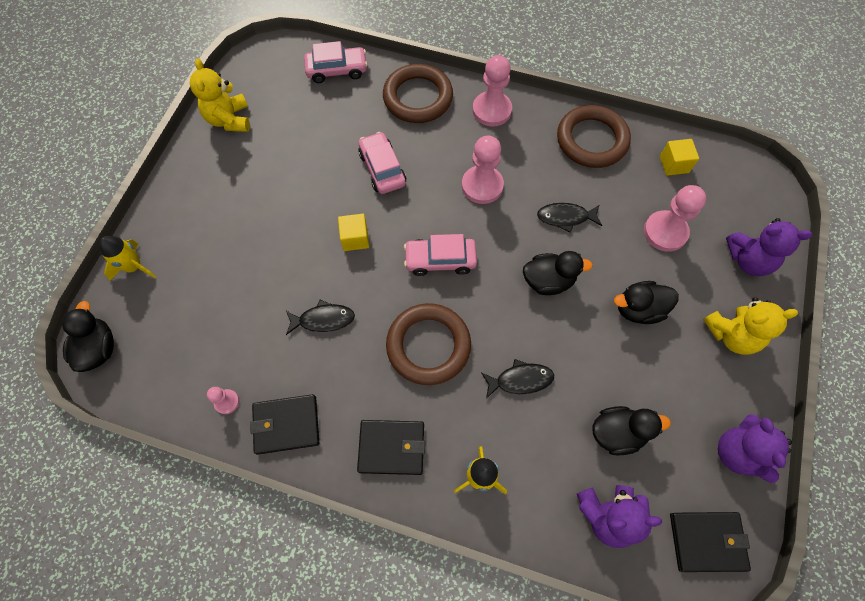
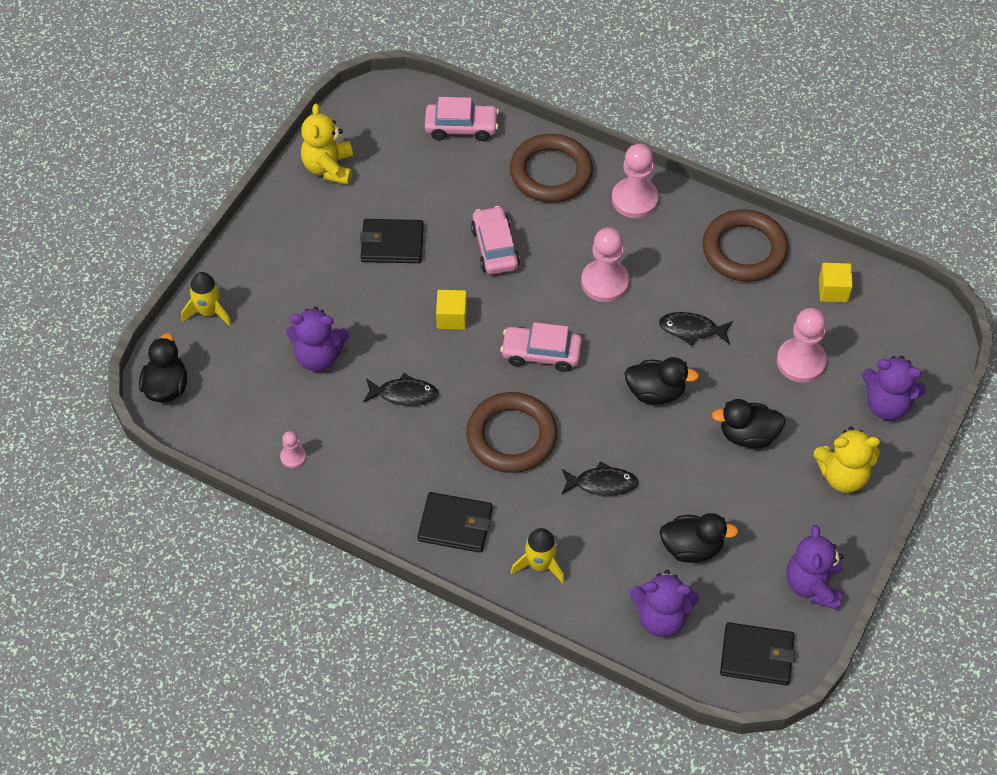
camera: 10 degrees right, 10 degrees down
black wallet [250,394,319,455] -> black wallet moved to [360,219,424,263]
none -> purple teddy bear [286,307,349,372]

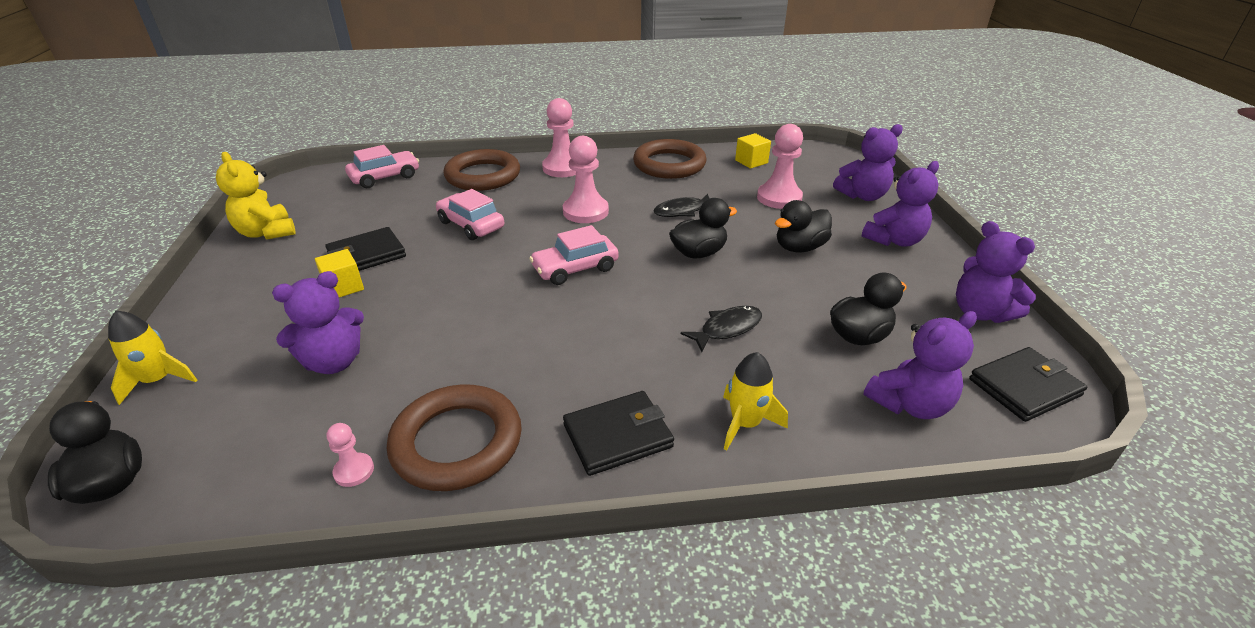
camera: 35 degrees left, 20 degrees down
black fish [363,373,439,406] -> none
yellow cube [436,290,467,330] -> yellow cube moved to [315,249,364,298]
brown ring [466,392,557,473] -> brown ring moved to [387,385,522,491]
yellow teddy bear [814,427,880,493] -> purple teddy bear [862,161,939,247]

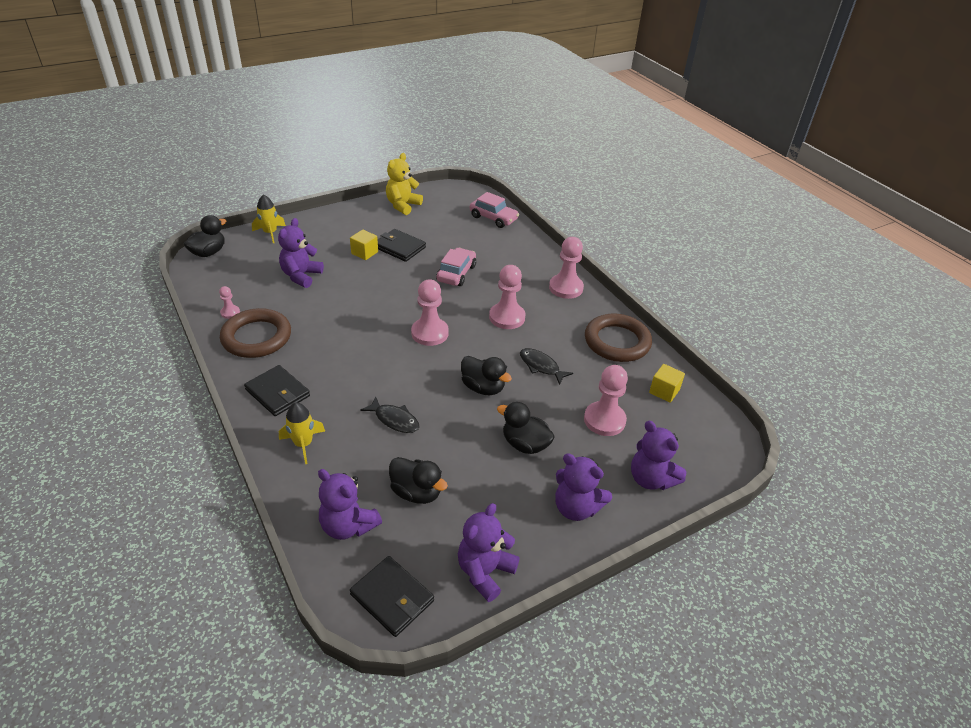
camera: 65 degrees right, 5 degrees up
purple teddy bear [272,271,364,374] -> purple teddy bear turned 75 degrees clockwise [278,218,324,288]
brown ring [443,149,520,191] -> none
pink car [529,225,619,285] -> pink pawn [411,279,449,346]

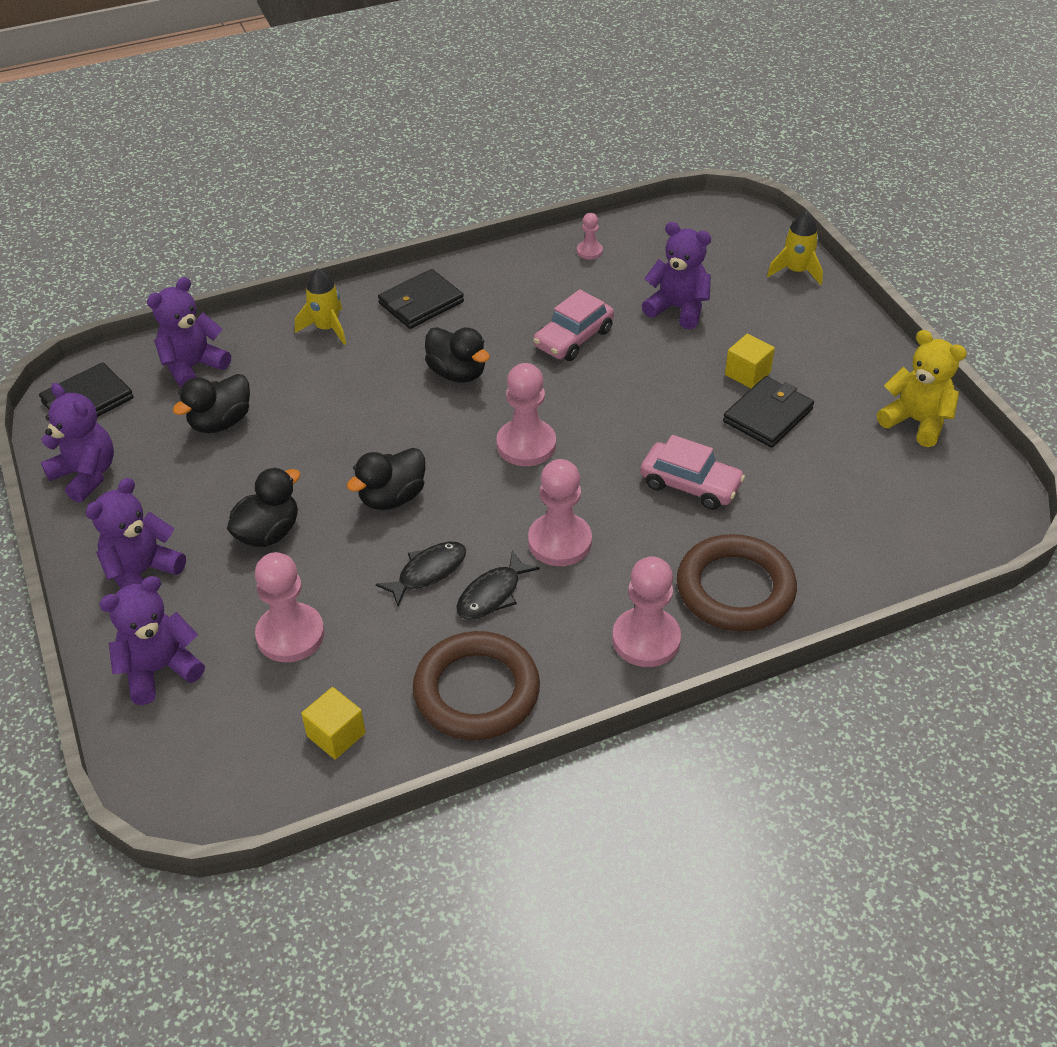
camera: 100 degrees right, 5 degrees up
black duck [184,215,226,257] -> black duck moved to [425,327,490,383]
brown ring [220,308,291,358] -> brown ring moved to [677,534,797,632]
black fish [360,396,419,433] -> black fish moved to [456,551,540,620]
pink car [470,192,519,228] -> pink car moved to [533,289,614,361]

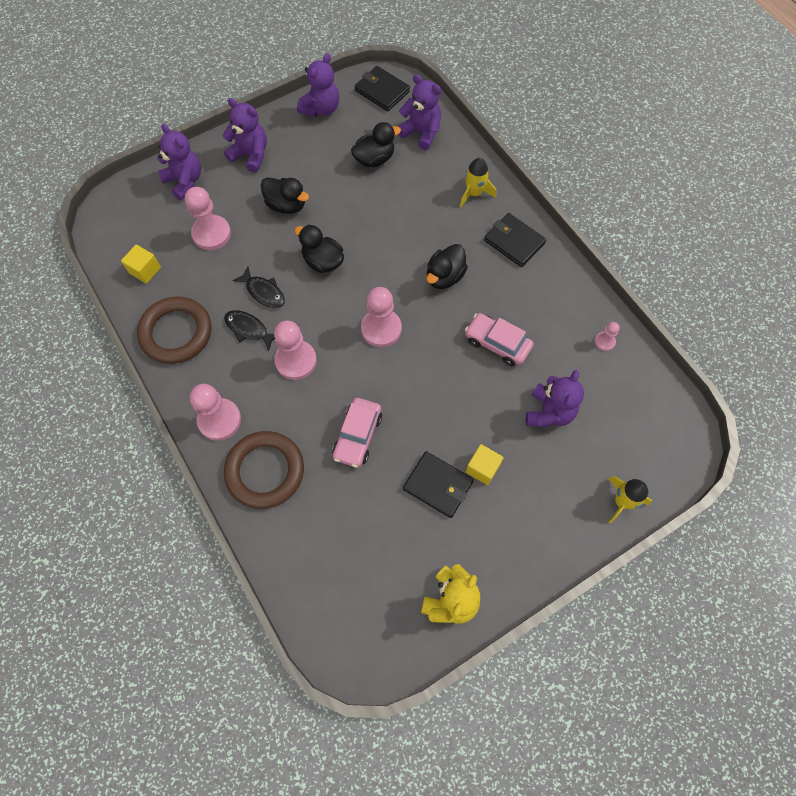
camera: 80 degrees right, 20 degrees up
black duck [172,374,250,433] -> black duck turned 120 degrees clockwise [351,122,401,167]

